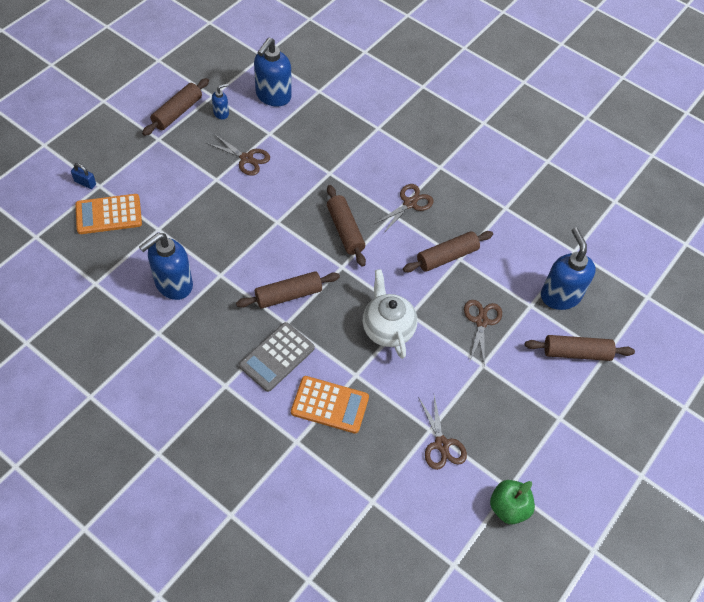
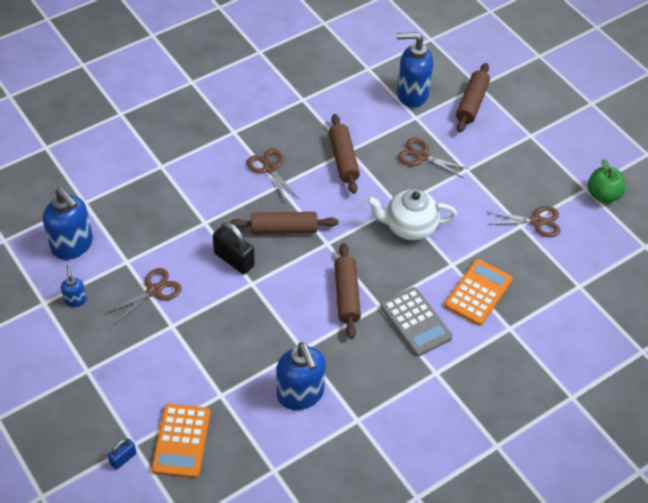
camera: 70 degrees left, 5 degrees down
brown rolling pin [142,78,209,136] -> none
none -> black padlock [213,222,255,274]

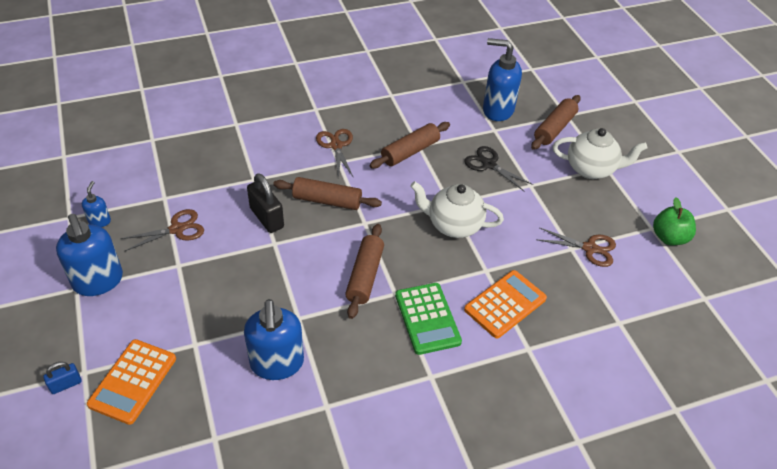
camera: 15 degrees right, 5 degrees down
blue soap dispenser [43,188,93,260] -> blue soap dispenser moved to [56,214,123,296]
brown rolling pin [329,114,360,194] -> brown rolling pin turned 45 degrees clockwise [370,122,450,168]
grey calculator [380,287,452,357] -> green calculator [395,283,462,355]
brown scissors [398,138,469,178] -> black scissors [464,146,533,192]
none -> white teapot [553,128,647,179]

